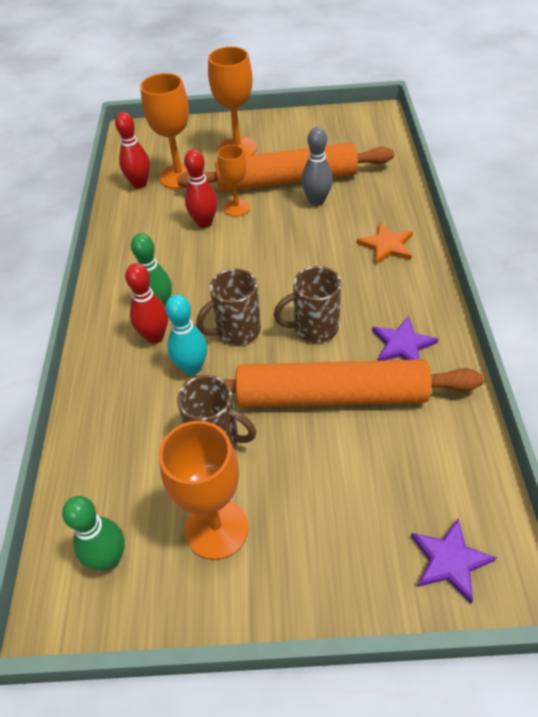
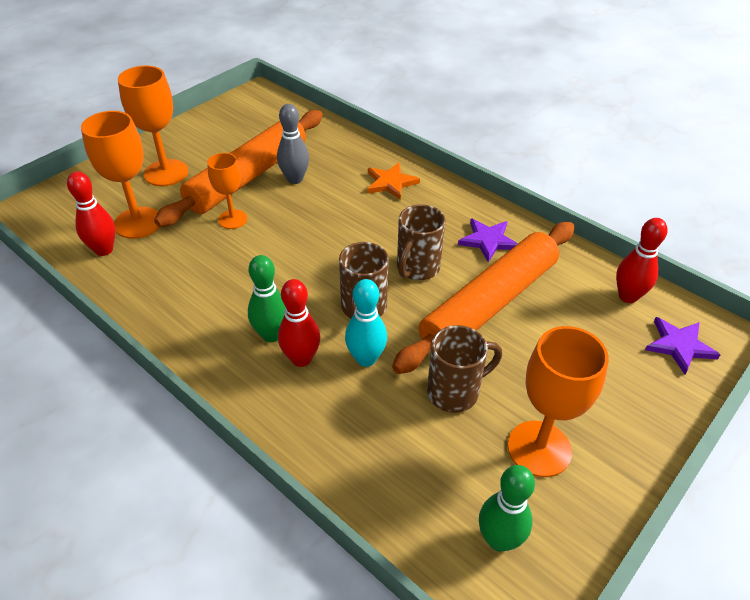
camera: 50 degrees left, 5 degrees down
red bowling pin [184,149,217,228] -> red bowling pin moved to [616,218,668,303]

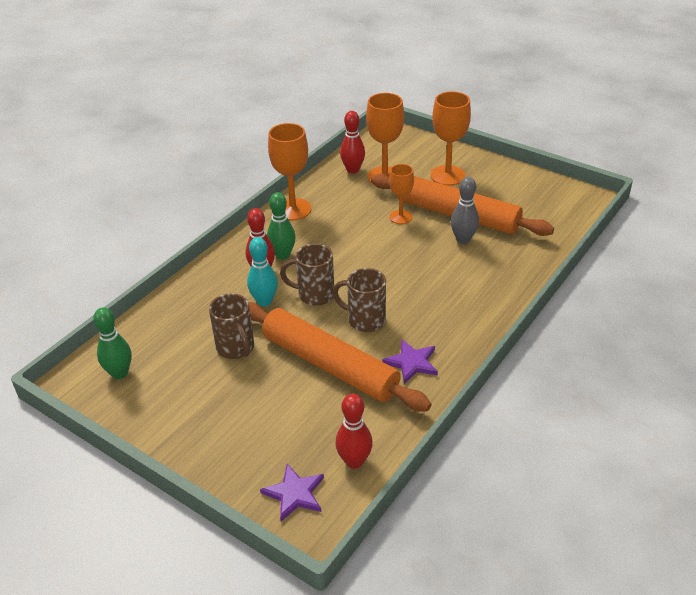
camera: 85 degrees right, 5 degrees down
orange star [367,162,420,200] -> none
orange goblet [508,326,609,477] -> orange goblet moved to [268,123,311,221]

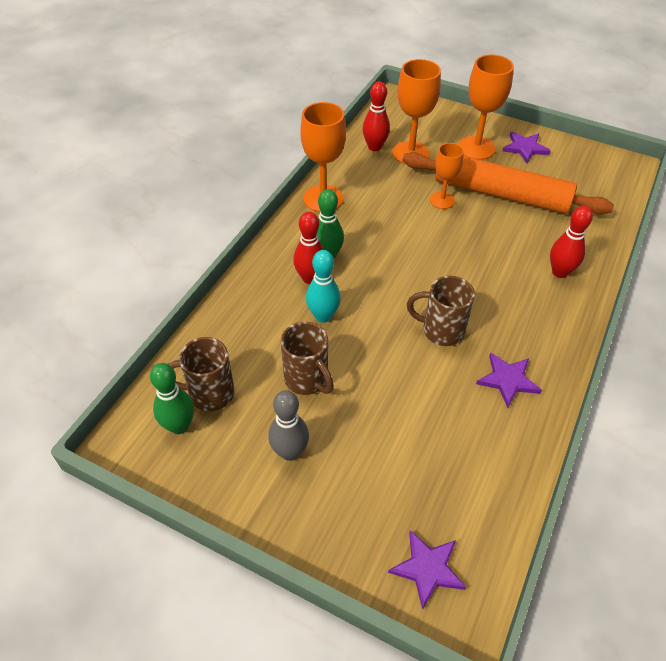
camera: 10 degrees left, 10 degrees up
orange rolling pin [249,302,431,411] -> none
brown mug [280,244,334,306] -> brown mug moved to [168,337,235,411]
red bowling pin [335,394,373,469] -> red bowling pin moved to [550,206,593,278]
grey bowling pin [451,177,479,244] -> grey bowling pin moved to [268,390,309,461]
none -> purple star [502,132,551,163]

